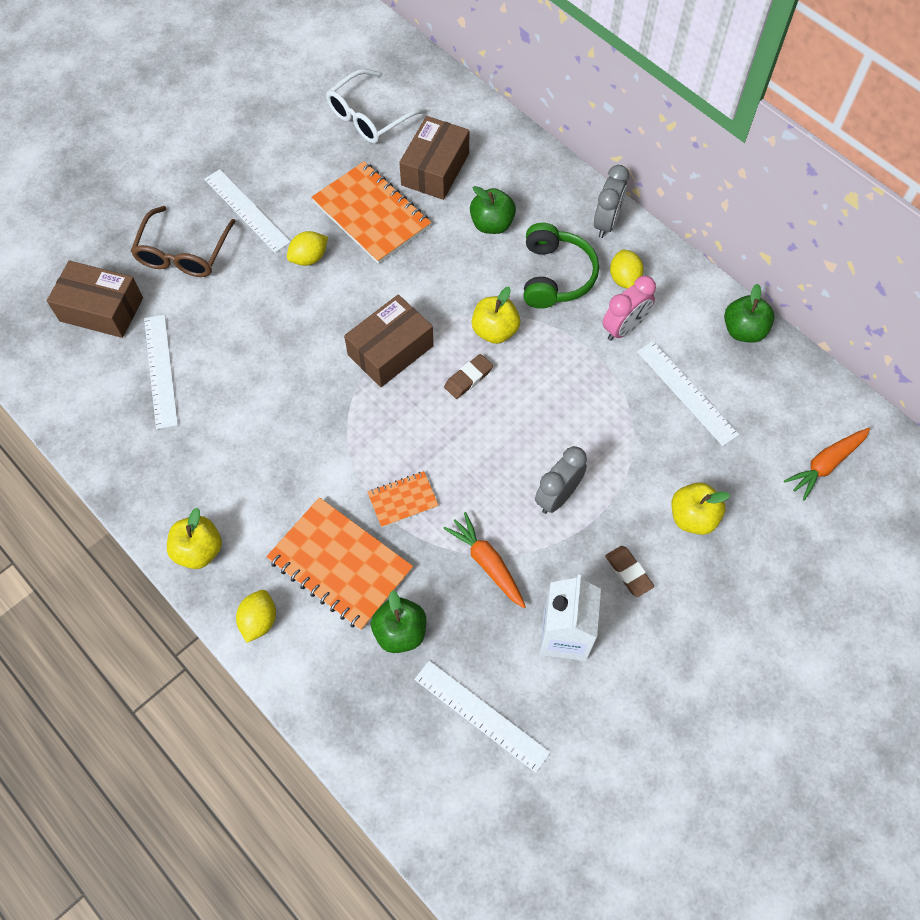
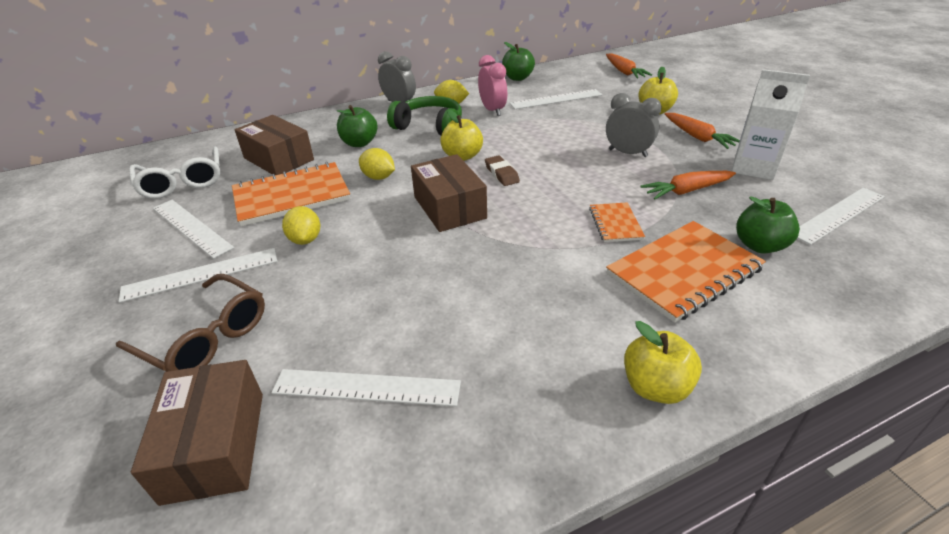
camera: 70 degrees left, 25 degrees down
brown box [47,261,143,338] -> brown box turned 45 degrees counterclockwise [131,360,263,506]
yellow lemon [236,590,276,643] -> yellow lemon moved to [359,148,395,180]
grey clock [535,446,587,514] -> grey clock turned 150 degrees clockwise [606,93,662,157]
brown eraser [605,546,654,597] -> orange carrot [665,113,740,149]
none -> white ruler [153,200,234,259]

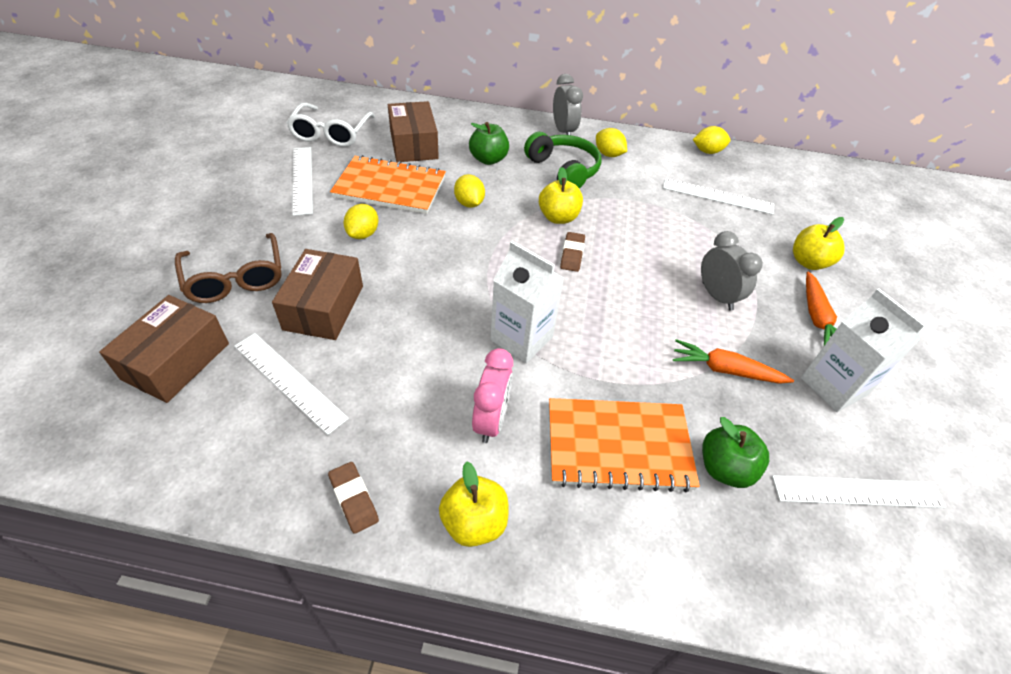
camera: 30 degrees right, 10 degrees up
white ruler [119,248,278,303] -> none
brown box [411,154,487,232] -> brown box moved to [272,249,363,340]
pink clock [478,55,507,116] -> pink clock moved to [472,348,513,443]
green apple [502,42,535,81] -> yellow lemon [693,126,730,154]
orange notebook [589,202,645,242] -> none
orange carrot [606,53,652,78] -> none
none -> brown eraser [328,462,379,534]
none -> white carton [490,241,564,363]

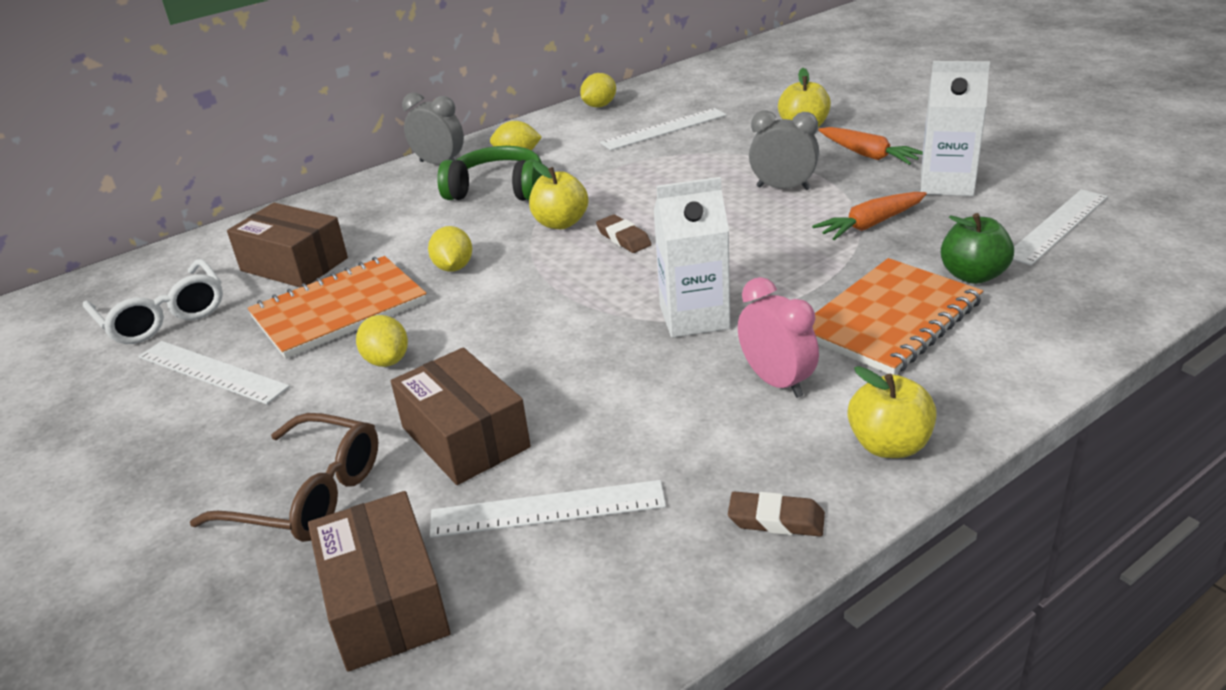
camera: 40 degrees left, 15 degrees down
yellow lemon [454,174,485,208] -> yellow lemon turned 60 degrees clockwise [428,226,472,272]
green apple [469,122,509,165] -> none

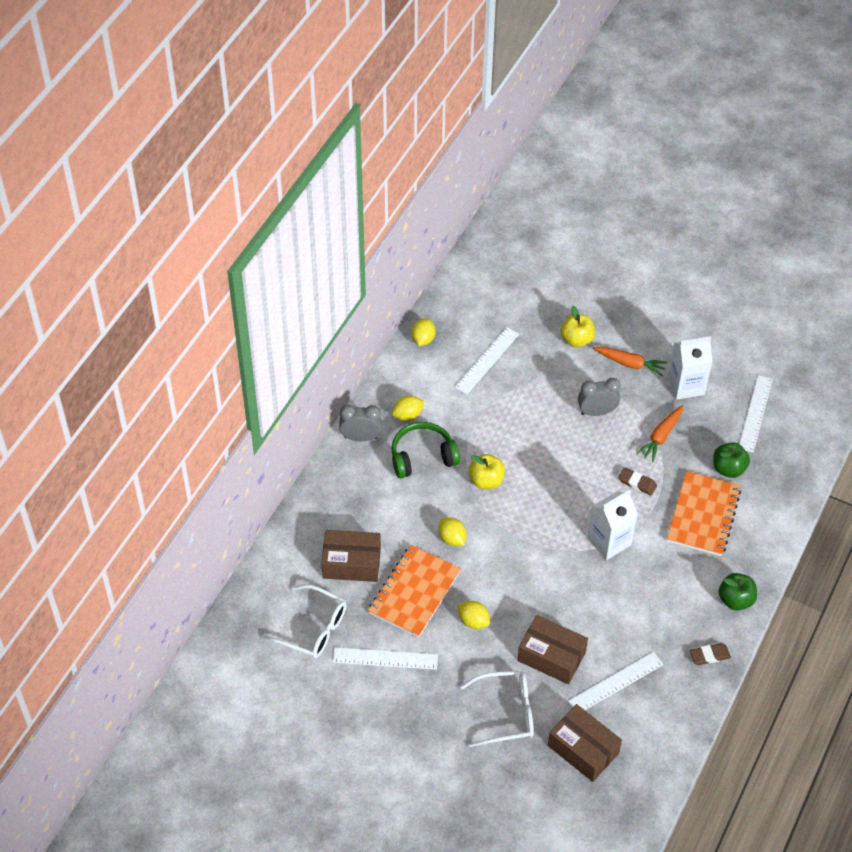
camera: 30 degrees left, 20 degrees up
brown glasses [190,413,378,542] -> white glasses [460,671,534,747]
brown eraser [596,214,652,253] -> brown eraser moved to [618,467,657,496]
pink clock [738,277,819,398] -> none
yellow apple [848,366,937,458] -> green apple [719,573,757,610]

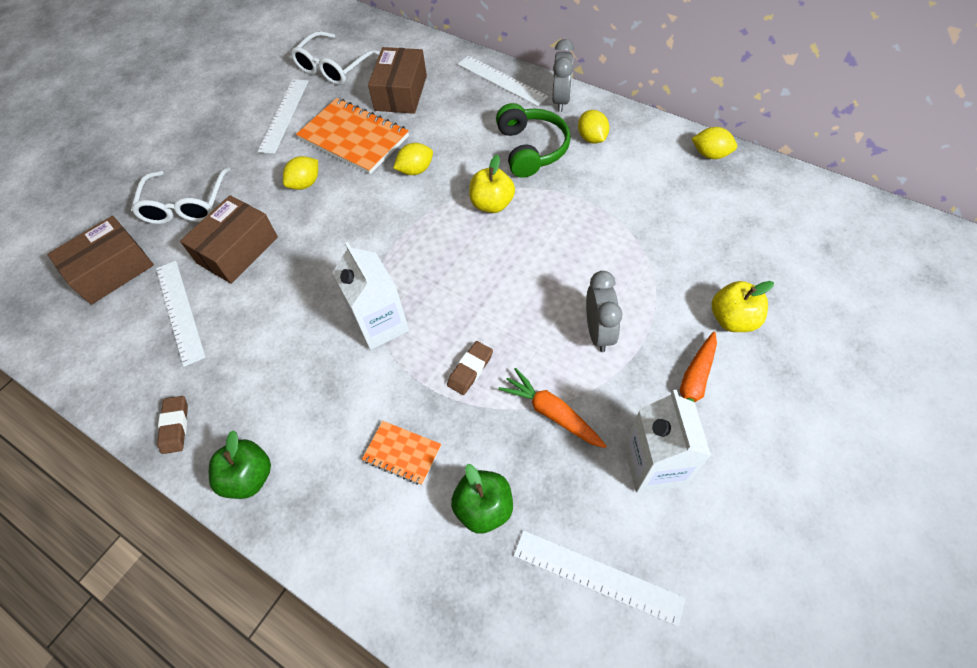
camera: 100 degrees right, 5 degrees up
white ruler [455,327,519,394] -> white ruler moved to [458,56,548,106]
orange notebook [667,471,741,556] -> orange notebook [362,421,441,485], size x0.51

